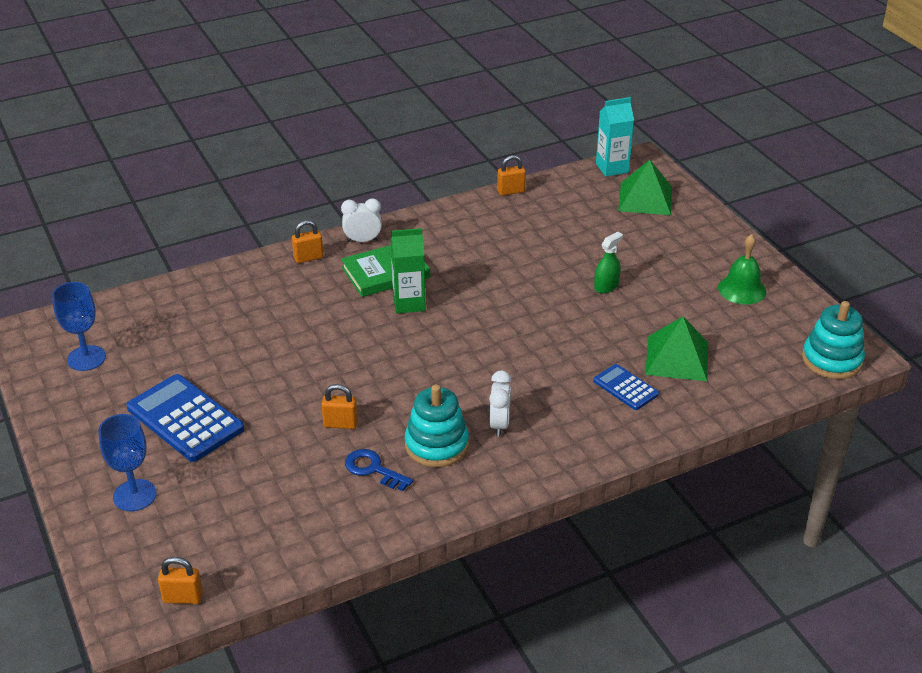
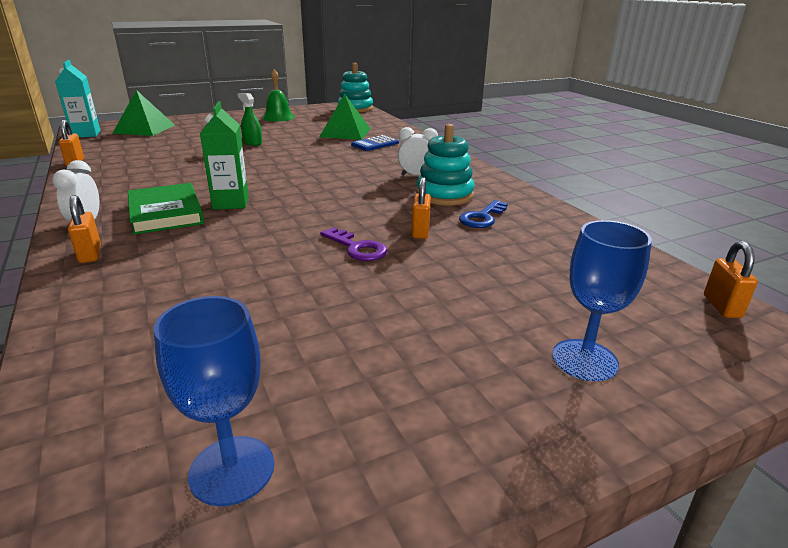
camera: 90 degrees left, 10 degrees down
blue calculator [127,374,244,462] -> none
none -> purple key [320,227,388,261]

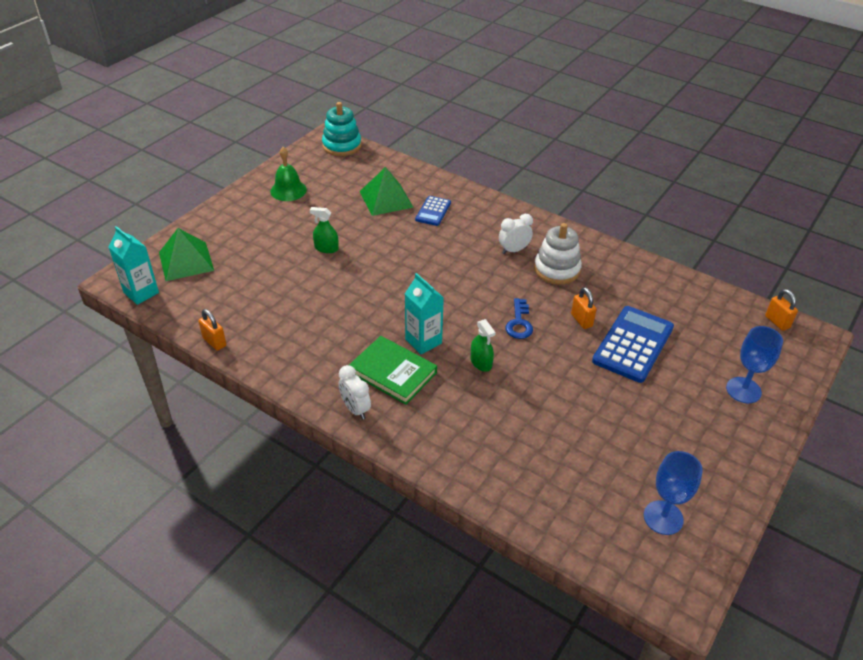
camera: 30 degrees left, 15 degrees up
orange padlock [68,195,101,263] -> none
green carton [200,101,249,210] -> turquoise carton [405,273,444,355]
purple key [320,227,388,261] -> none
turquoise stacking toy [416,124,475,205] -> white stacking toy [534,223,582,285]
blue key [459,200,508,228] -> blue key moved to [505,298,533,339]
none -> green spray bottle [471,319,496,372]
none -> blue calculator [592,306,674,383]

